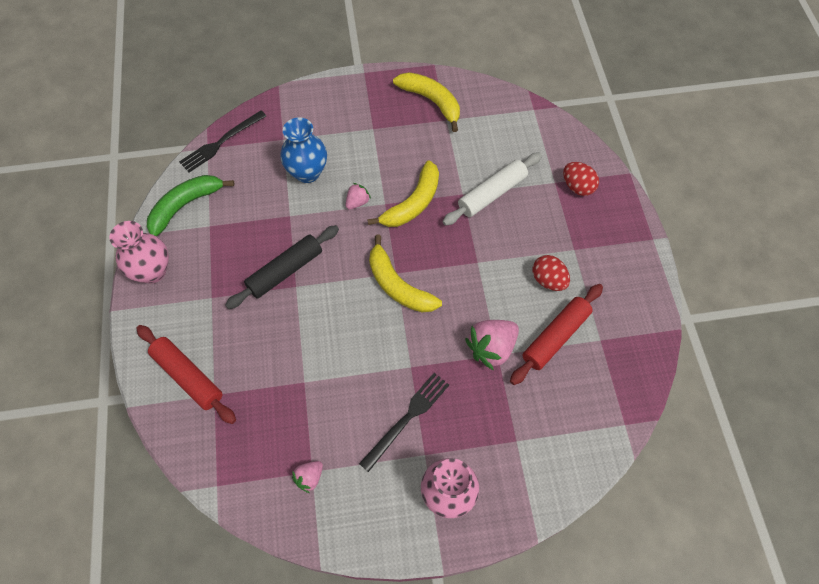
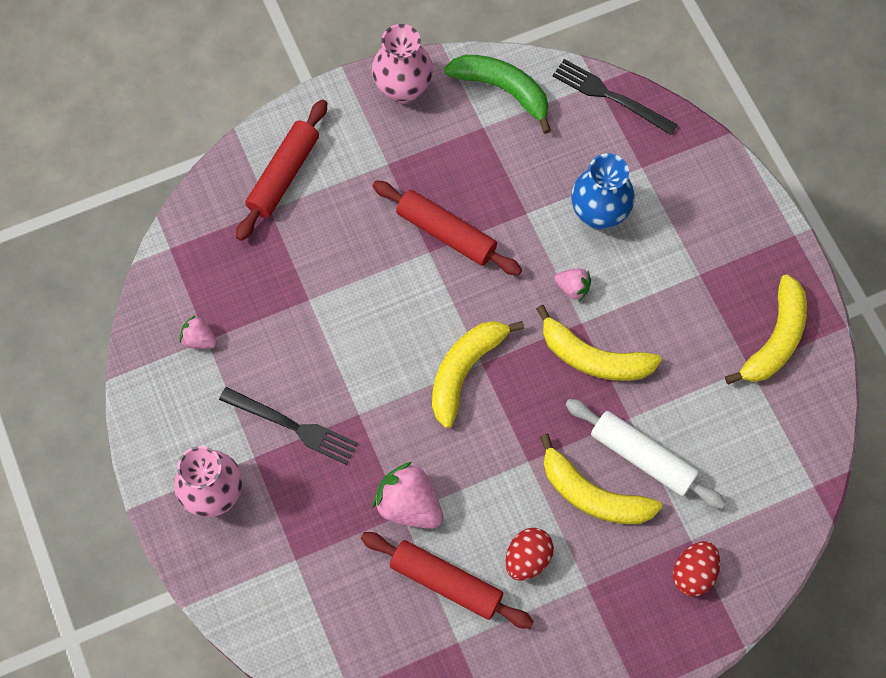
camera: 75 degrees right, 5 degrees up
black rolling pin [225,225,339,309] -> red rolling pin [373,180,522,276]
none -> yellow banana [540,433,662,524]

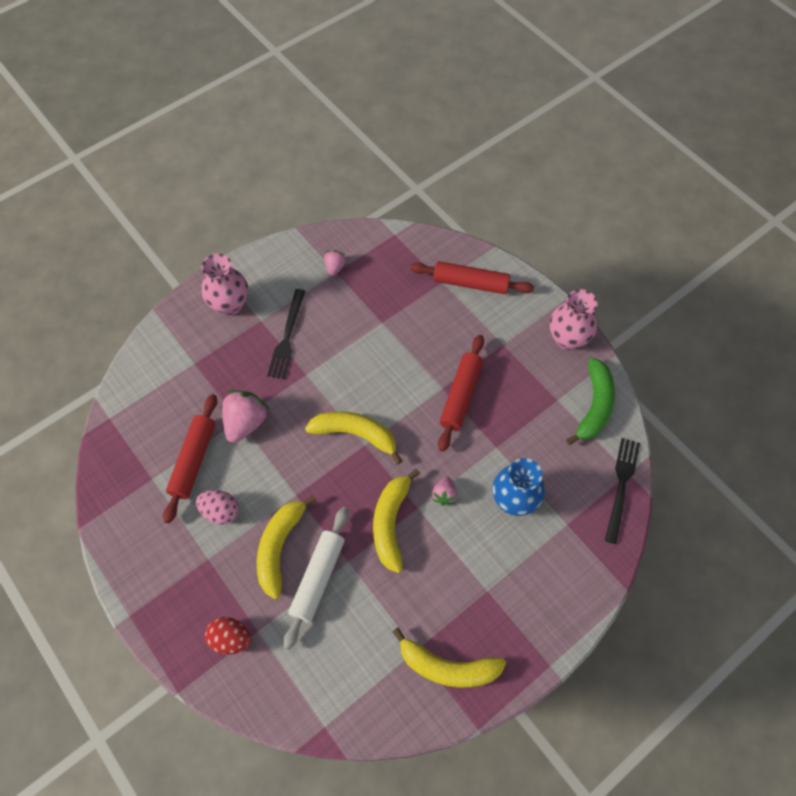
camera: 75 degrees right, 5 degrees down
red egg [505,528,554,581] -> pink egg [196,490,239,525]

